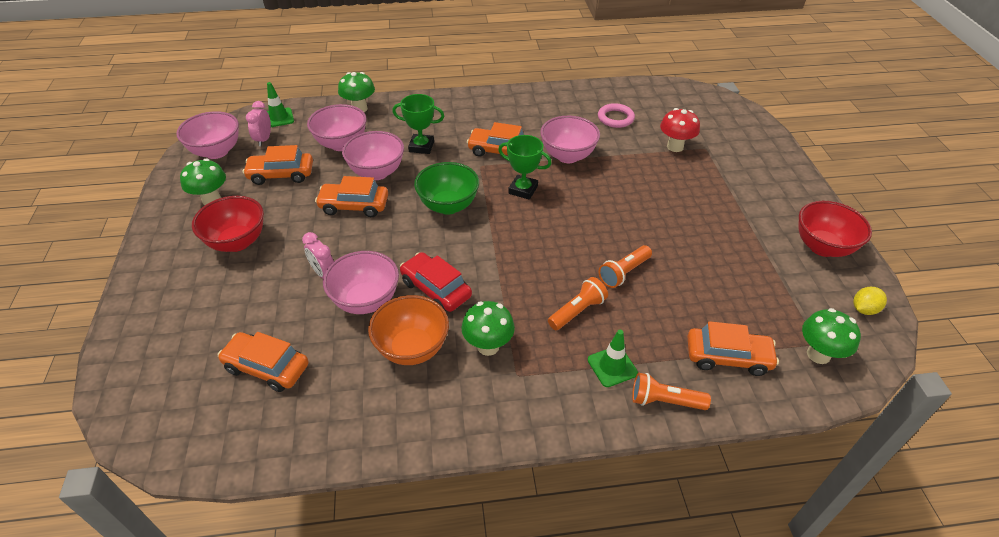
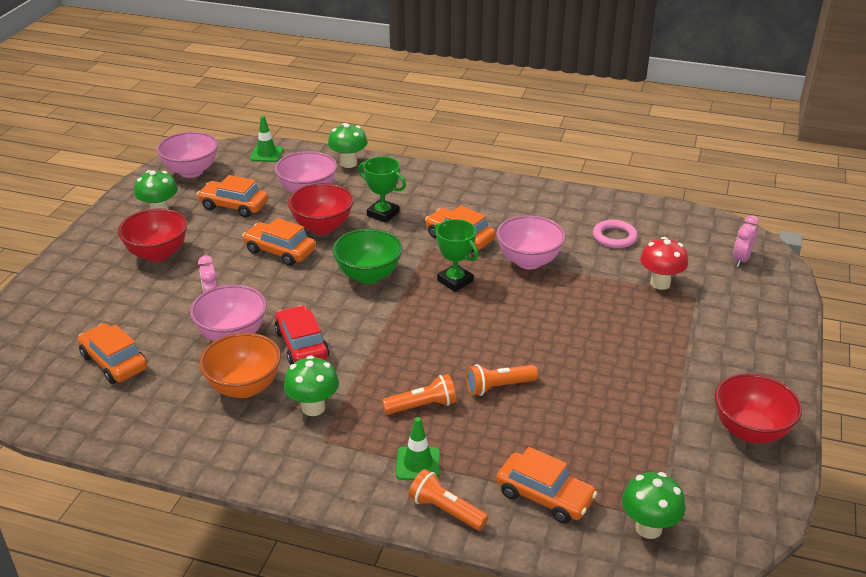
camera: 25 degrees right, 10 degrees down
pink clock [246,101,271,146] -> pink clock moved to [733,216,759,267]
pink bowl [342,131,404,180] -> red bowl [288,183,353,234]
yellow lemon [853,287,887,315] -> none

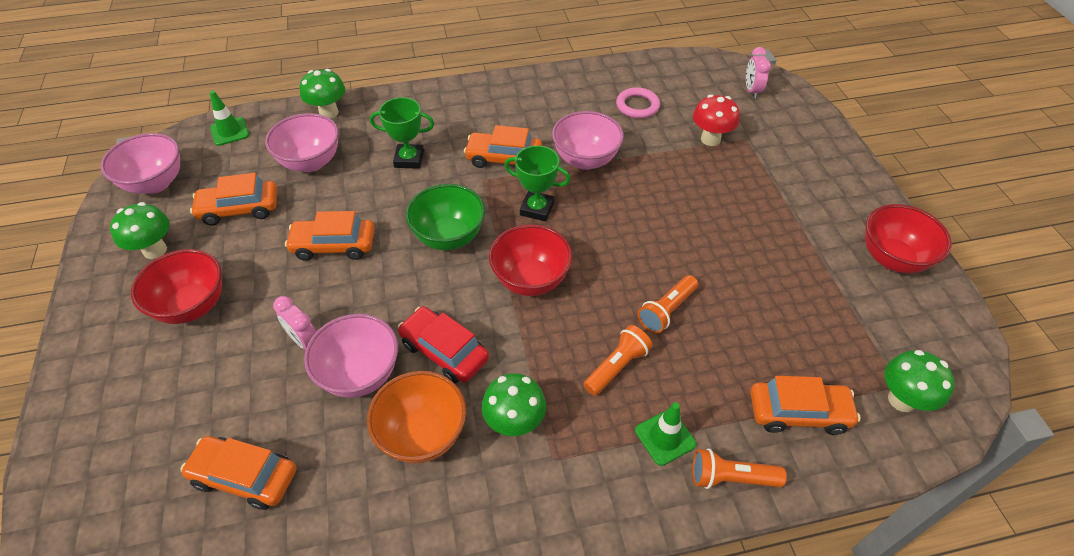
camera: 30 degrees left, 15 degrees up
red bowl [288,183,353,234] -> red bowl moved to [489,224,572,296]

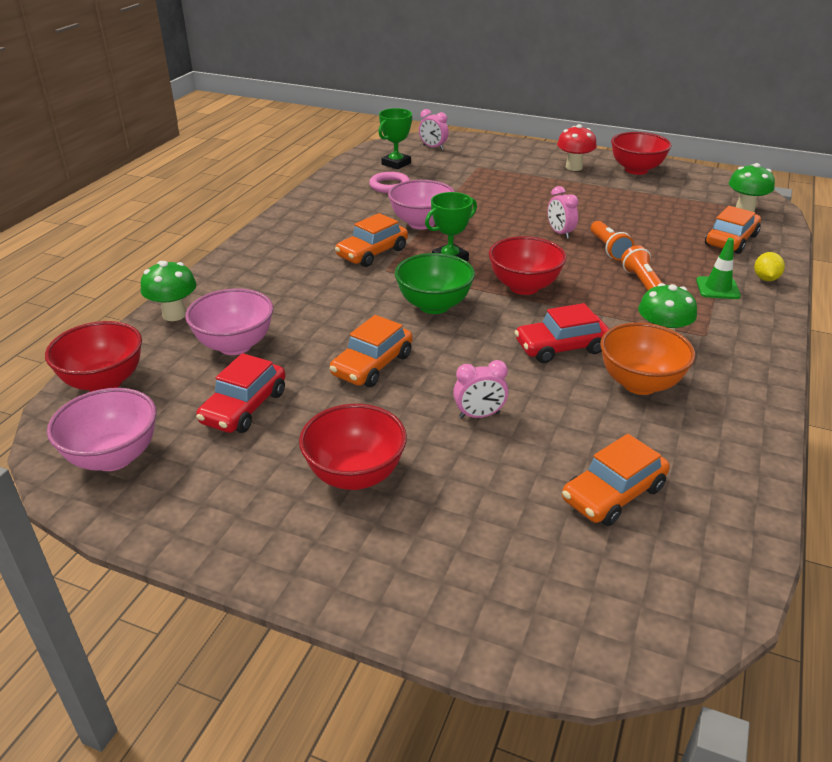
camera: 55 degrees left, 15 degrees down
green mushroom [110,202,170,259] -> none
orange car [190,173,277,225] -> red car [196,353,285,433]
green traffic cone [210,91,249,146] -> red bowl [45,321,142,392]
pink bowl [304,314,398,398] -> none
green trophy [370,97,434,169] -> green trophy moved to [378,108,412,170]
orange flashlight [692,449,787,489] -> yellow lemon [754,252,785,281]
red mushroom [693,94,740,146] -> red mushroom moved to [557,124,597,171]
none -> pink clock [548,186,579,239]

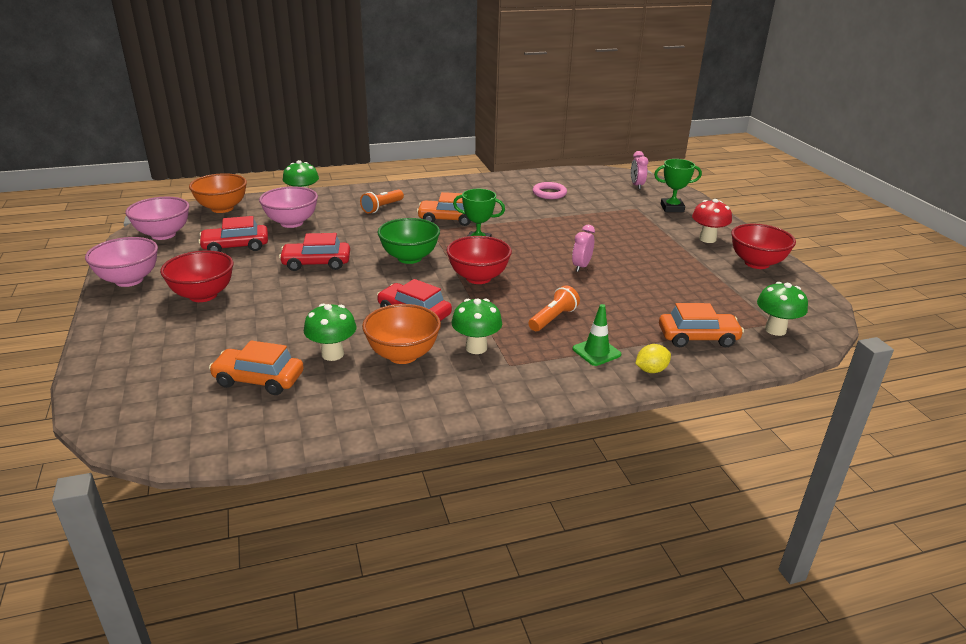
camera: 50 degrees right, 5 degrees down
red bowl [45,321,142,392] -> orange bowl [189,173,247,213]
orange car [330,315,413,387] -> red car [279,233,350,271]
green trophy [378,108,412,170] -> green trophy moved to [654,159,702,212]
pink bowl [388,180,455,230] -> pink bowl moved to [85,237,158,287]
pink clock [453,360,508,418] -> none
orange flashlight [591,221,634,260] -> orange flashlight moved to [360,189,404,214]
none -> green mushroom [304,304,357,361]

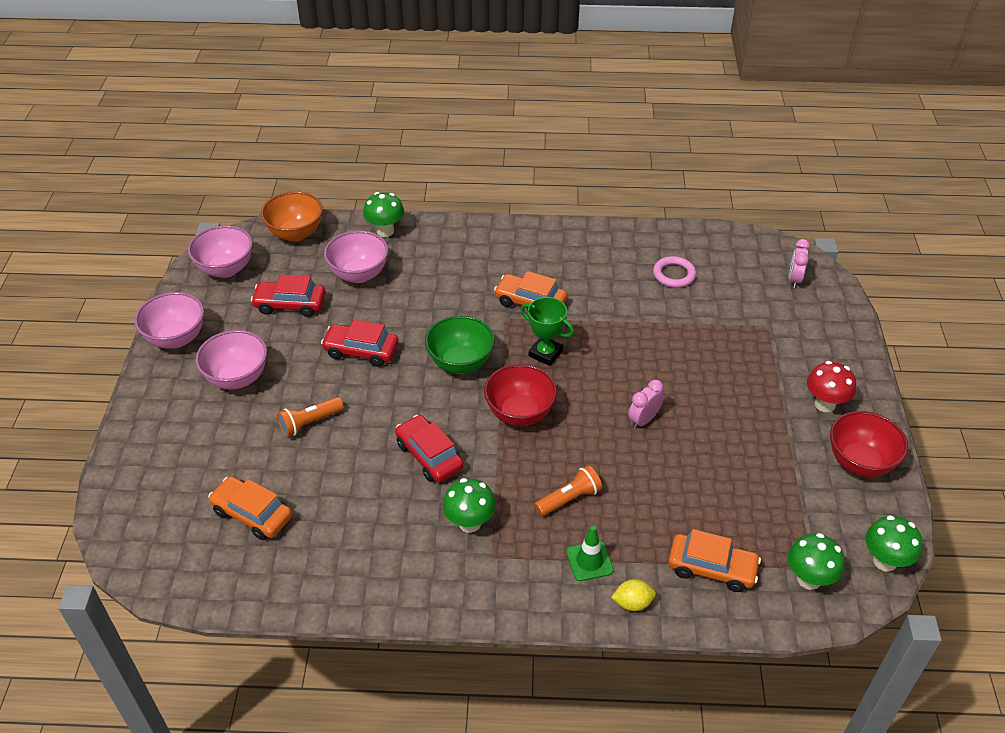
camera: 20 degrees right, 15 degrees up
red bowl [160,250,233,302] -> pink bowl [195,330,267,389]
green mushroom [304,304,357,361] -> green mushroom moved to [866,515,923,572]
orange flashlight [360,189,404,214] -> orange flashlight moved to [277,397,344,437]
orange bowl [362,304,441,364] -> none
green trophy [654,159,702,212] -> none

